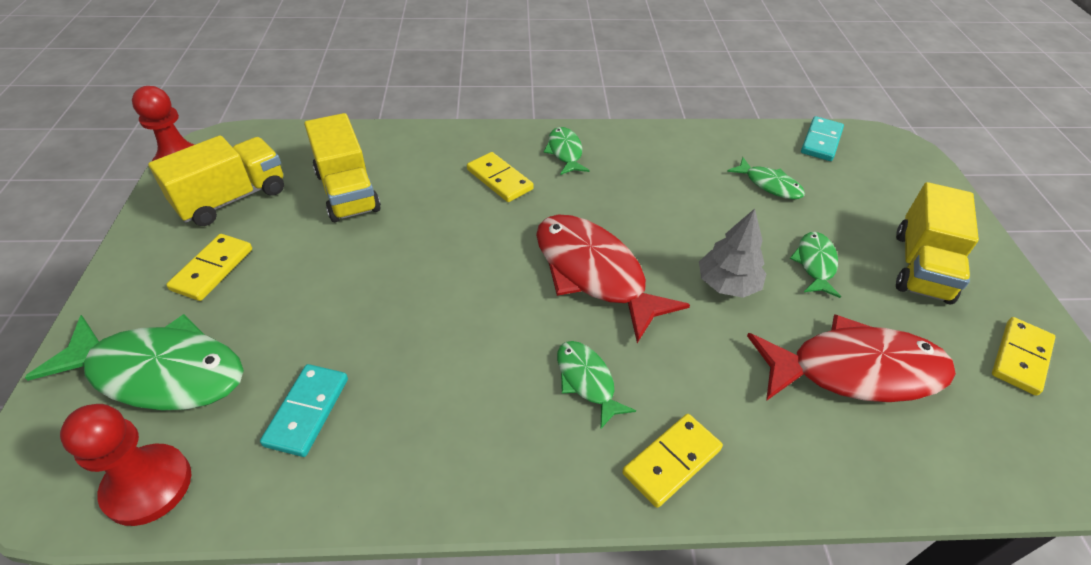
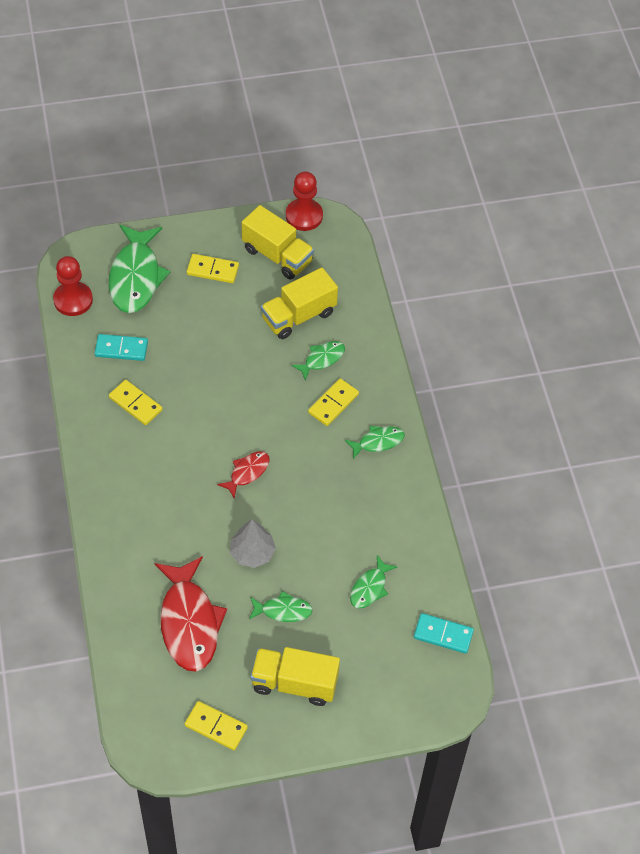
camera: 80 degrees right, 10 degrees up
red fish [536,214,690,343] -> red fish [217,451,270,498], size x0.51
green fish [557,341,636,430] -> green fish moved to [291,341,345,380]
yellow domino [622,414,723,508] -> yellow domino moved to [109,380,163,425]

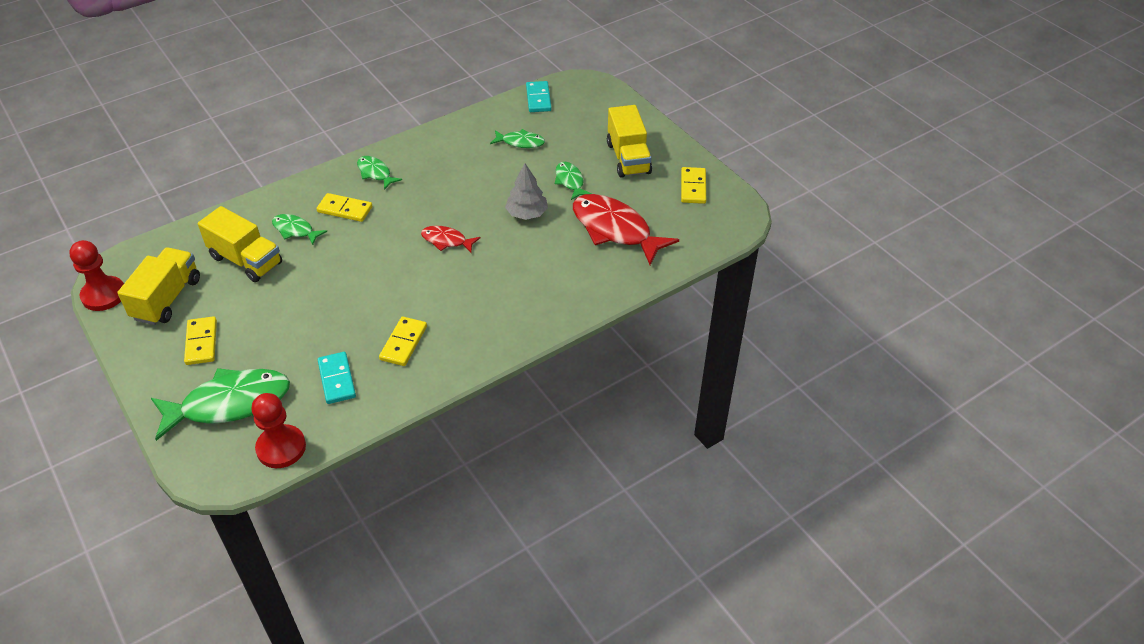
camera: 110 degrees left, 10 degrees down
red fish [155,556,227,671] -> red fish turned 105 degrees counterclockwise [573,194,679,265]

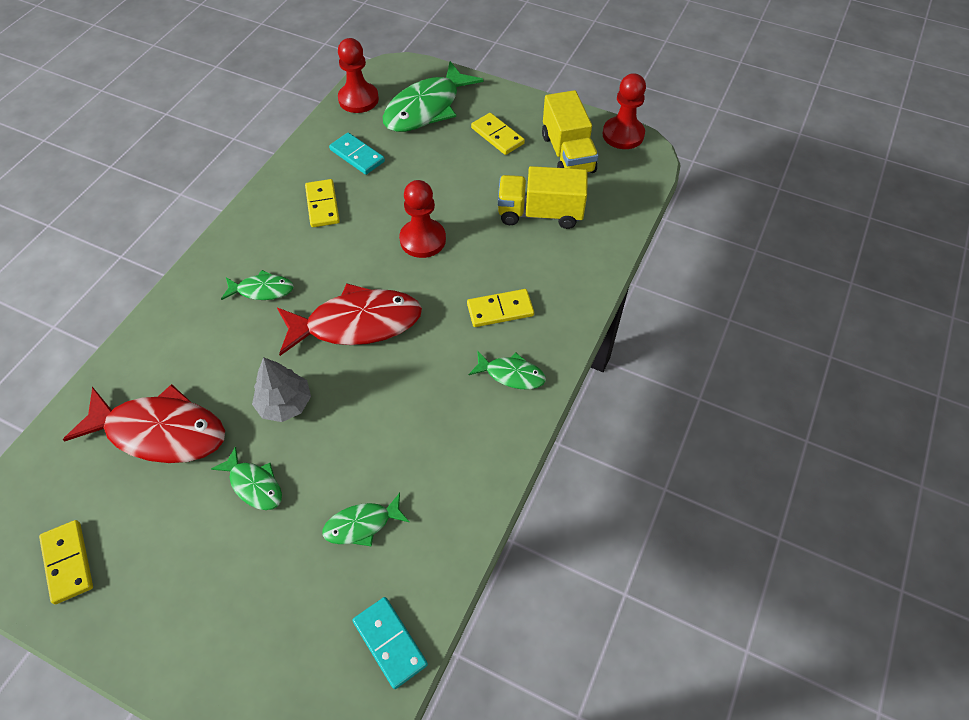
camera: 150 degrees right, 10 degrees up
green fish [272,214,327,245] -> green fish moved to [221,270,294,300]
red fish [421,226,480,253] -> red fish [277,283,422,356], size x1.97
yellow truck [607,105,652,178] -> none
none -> red pawn [399,180,446,258]

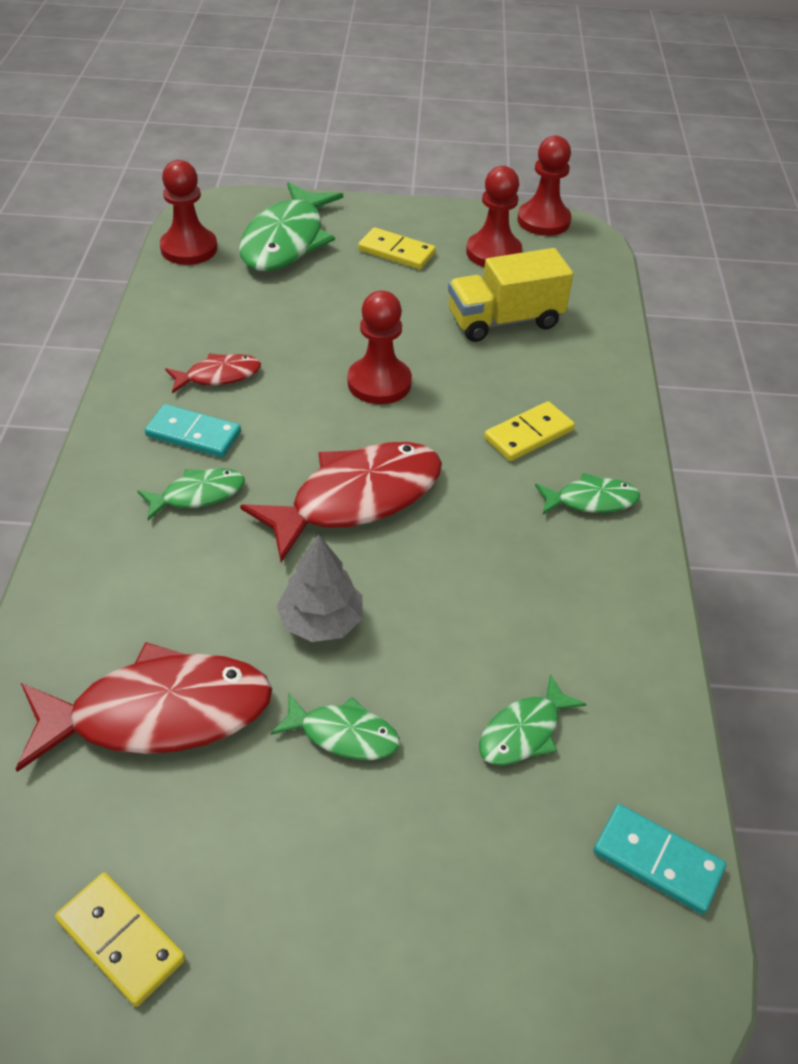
camera: 25 degrees left, 10 degrees down
yellow domino [305,179,340,227] -> red fish [165,353,261,393]
turquoise domino [329,133,385,175] -> turquoise domino moved to [145,404,241,458]
yellow truck [542,90,599,173] -> red pawn [466,166,522,267]

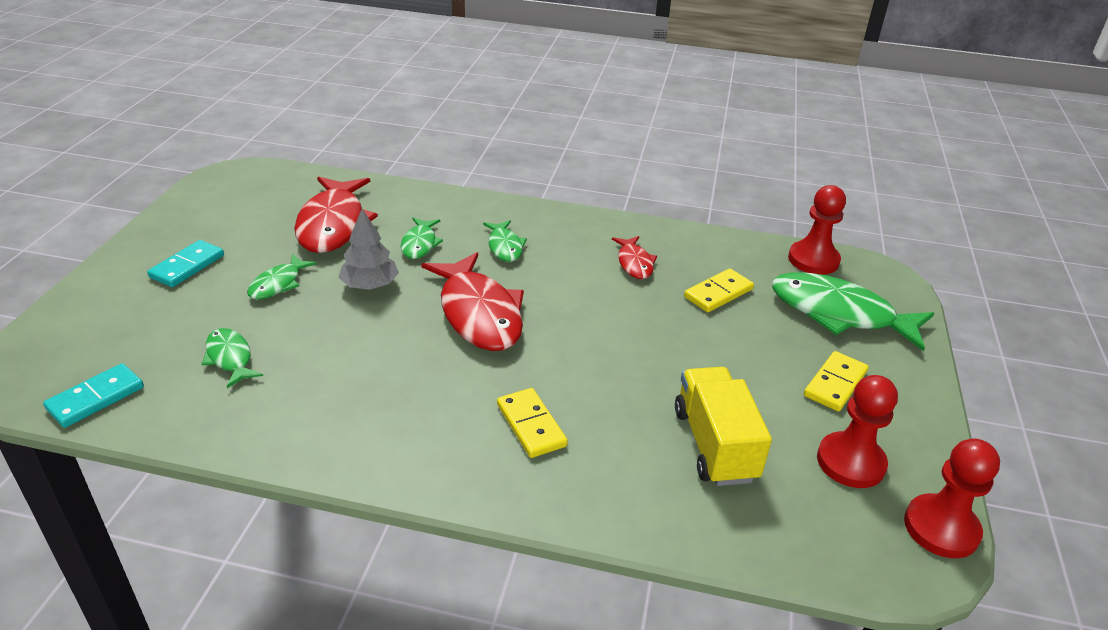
camera: 100 degrees right, 10 degrees down
yellow domino [55,872,185,1007] -> yellow domino moved to [684,269,754,312]
turquoise domino [145,404,241,458] -> turquoise domino moved to [147,240,224,287]
red pawn [348,291,412,404] -> none
green fish [535,473,640,514] -> green fish moved to [401,218,443,259]

